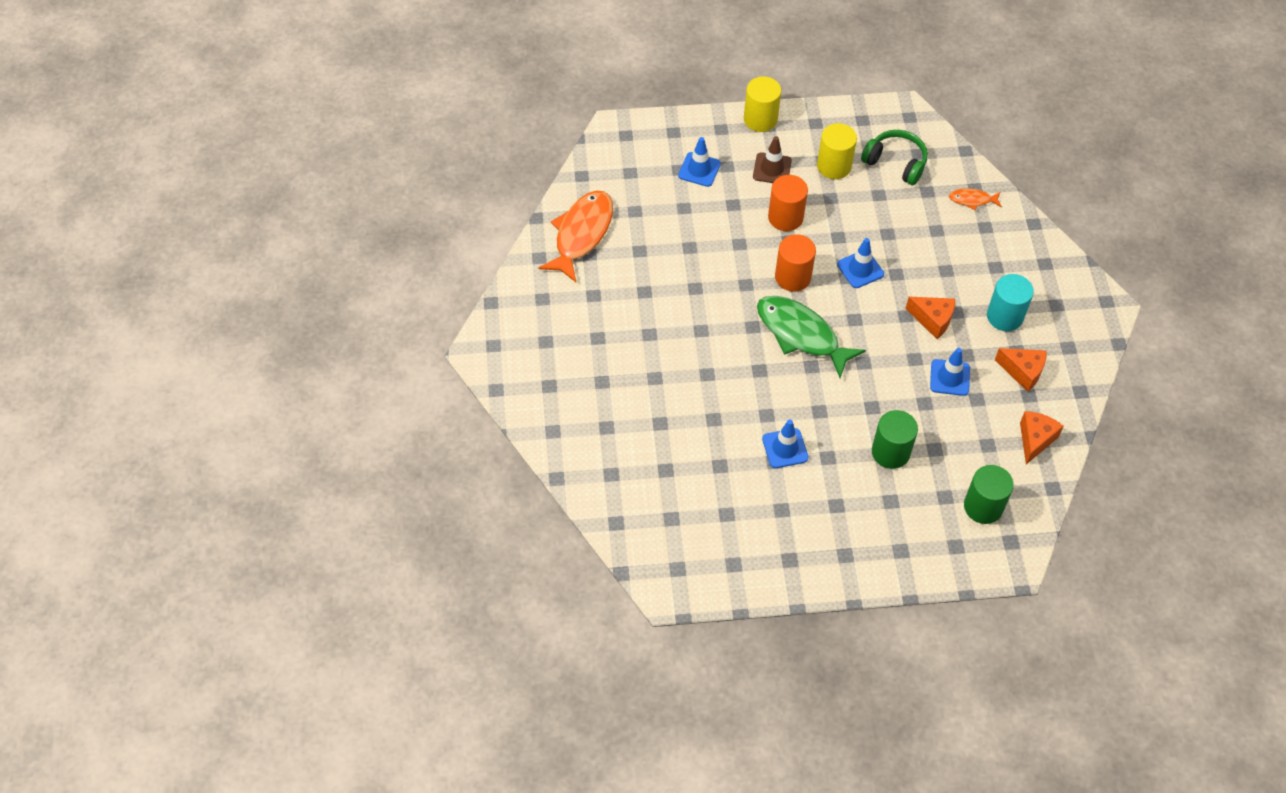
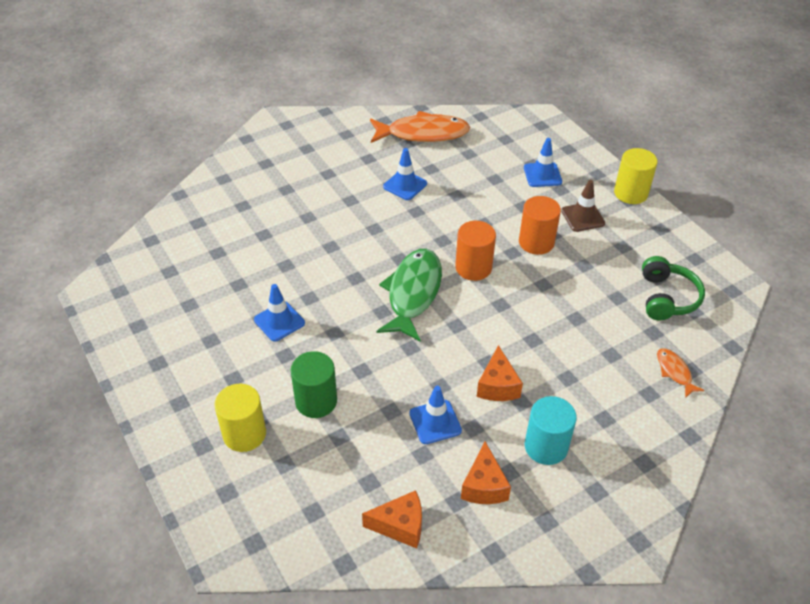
camera: 65 degrees right, 10 degrees down
yellow cylinder [817,123,857,179] -> yellow cylinder moved to [214,384,266,452]
blue traffic cone [837,238,884,288] -> blue traffic cone moved to [383,148,427,200]
green cylinder [964,465,1014,524] -> none

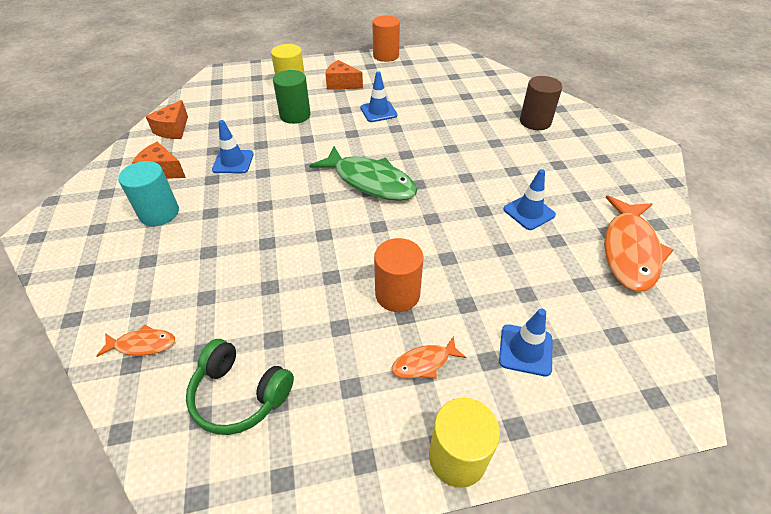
camera: 110 degrees right, 0 degrees up
orange cylinder [455,221,496,281] -> orange cylinder moved to [372,15,400,62]
orange cheese [477,345,523,401] -> orange cheese moved to [325,60,363,90]
brown traffic cone [561,180,605,232] -> orange fish [392,336,466,379]
none -> brown cylinder [520,76,563,130]

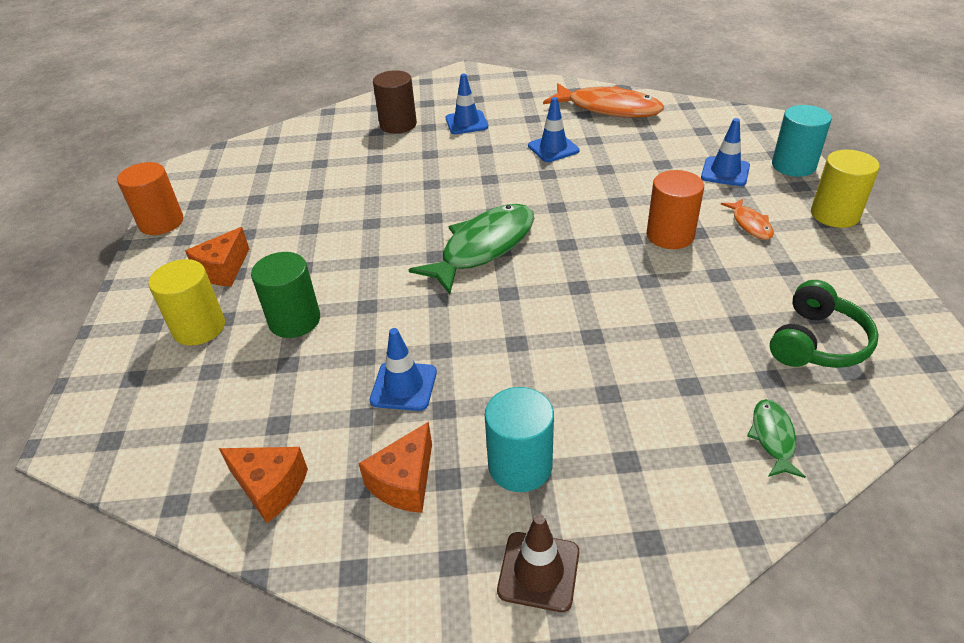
camera: 80 degrees left, 5 degrees down
orange fish [96,324,175,357] -> green fish [747,399,806,478]
blue traffic cone [360,72,397,122] -> blue traffic cone moved to [446,74,488,134]
none -> brown traffic cone [497,514,579,612]
none -> turquoise cylinder [772,105,832,177]

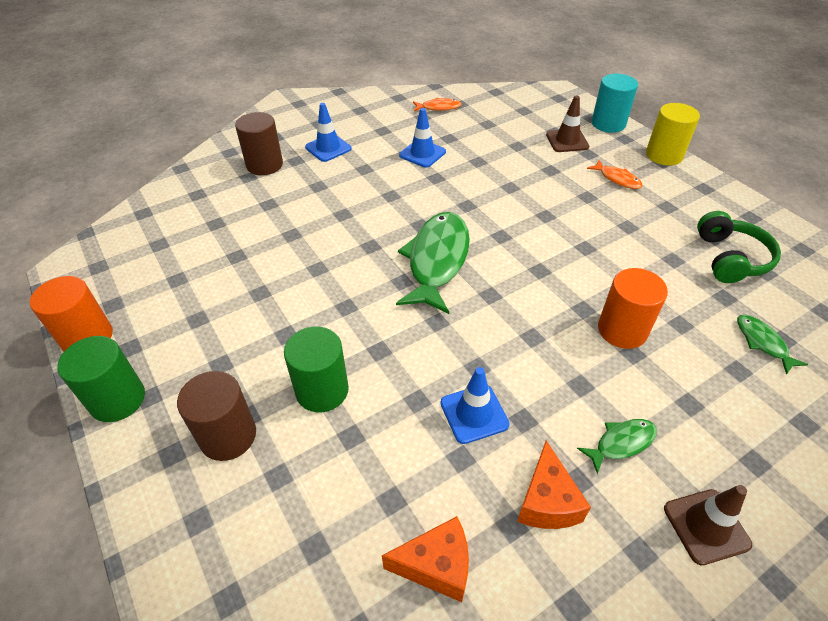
camera: 30 degrees left, 5 degrees up
yellow cylinder [148,259,225,345] -> brown cylinder [177,371,256,461]
orange cheese [185,227,249,286] -> none
turquoise cylinder [485,387,554,492] -> green fish [577,419,657,474]
orange fish [543,84,664,118] -> orange fish [413,98,462,111], size x0.47
orange cylinder [647,170,704,249] -> orange cylinder moved to [598,268,668,349]
blue traffic cone [701,118,750,186] -> brown traffic cone [546,95,589,152]
none -> green cylinder [57,336,145,422]

